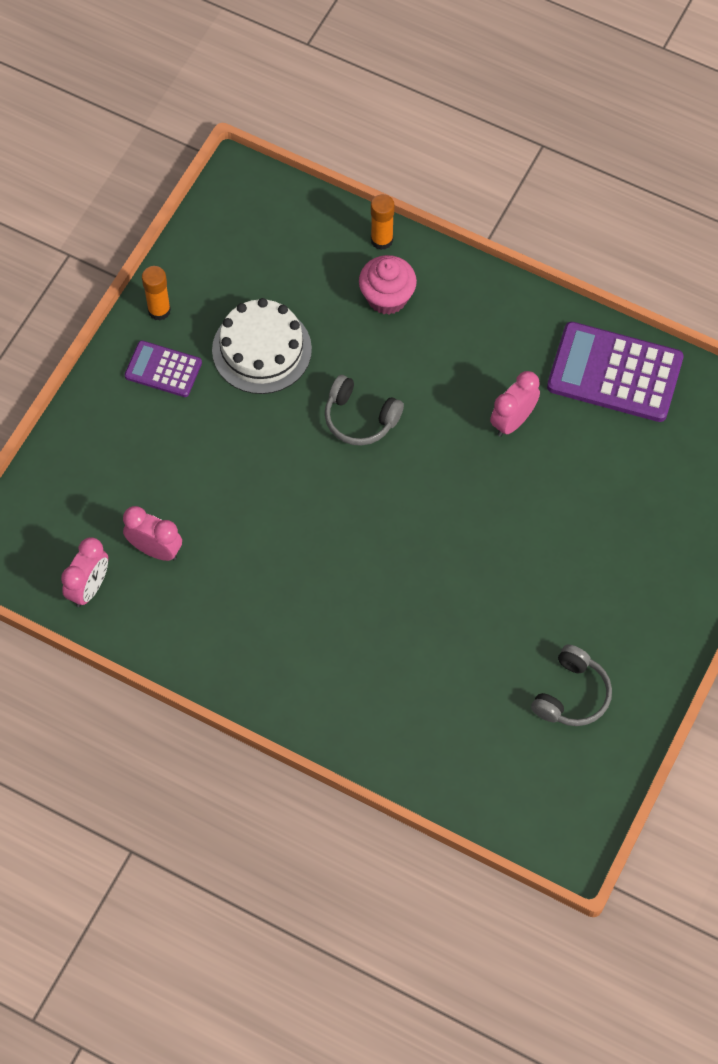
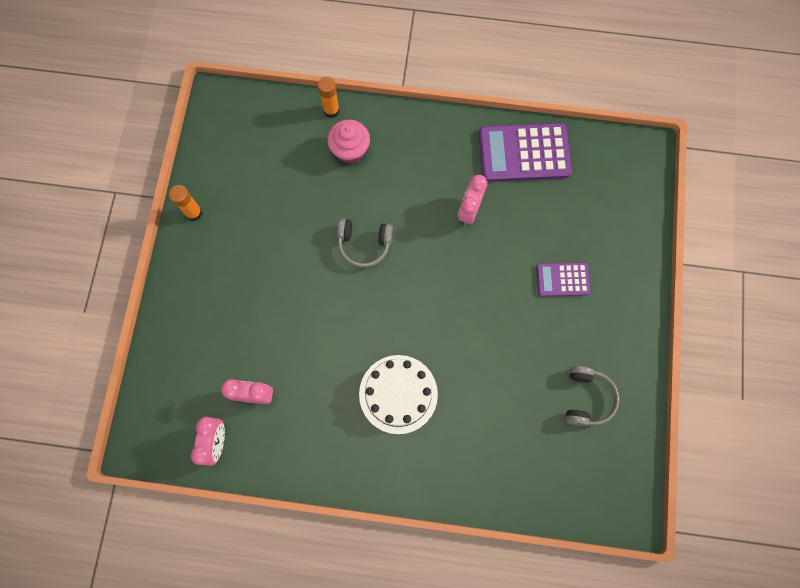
camera: 20 degrees left, 10 degrees up
purple calculator [125,340,202,397] -> purple calculator moved to [536,262,590,297]
white cake [212,298,312,394] -> white cake moved to [359,355,438,434]

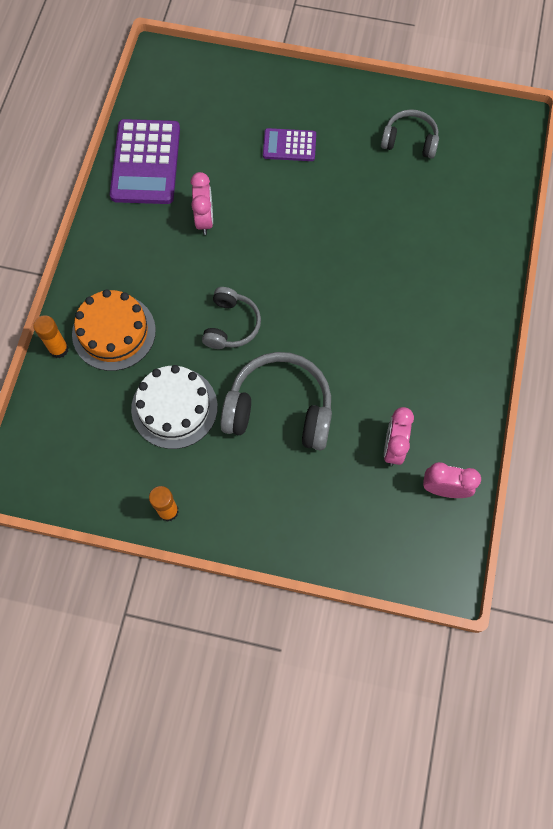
camera: 85 degrees left, 5 degrees down
pink cupcake [327,120,370,164] -> orange cake [72,289,156,371]
white cake [359,355,438,434] -> white cake moved to [131,365,218,449]
pink clock [458,175,487,225] -> pink clock turned 120 degrees counterclockwise [191,172,213,235]
purple calculator [536,262,590,297] -> purple calculator turned 90 degrees clockwise [263,128,316,161]
none -> grey headphones [220,352,332,450]

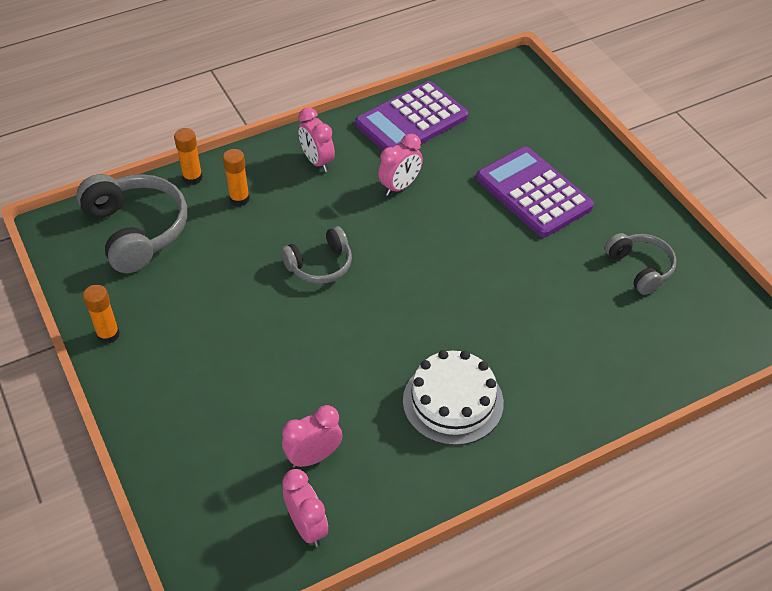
camera: 50 degrees right, 20 degrees down
orange cake [72,289,156,371] -> orange glue stick [223,149,250,206]
white cake [131,365,218,449] -> white cake moved to [403,350,504,445]
grey headphones [220,352,332,450] -> grey headphones moved to [76,174,187,273]
purple calculator [263,128,316,161] -> purple calculator [476,147,594,237], size x1.80
none -> pink clock [298,107,335,172]

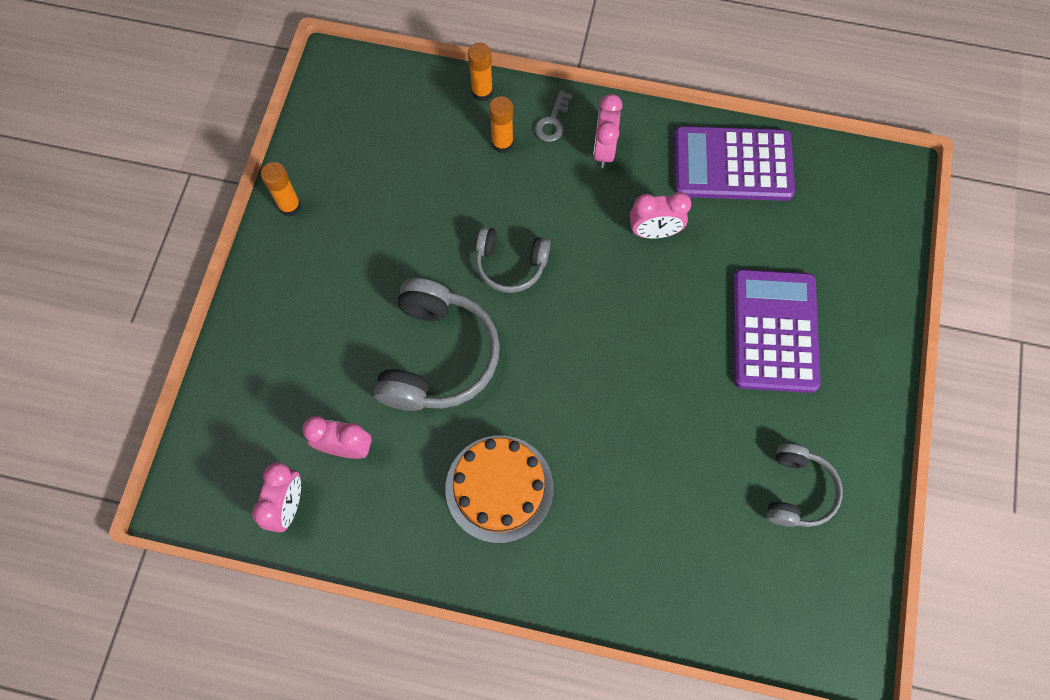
camera: 40 degrees right, 20 degrees up
grey headphones [76,174,187,273] -> grey headphones moved to [374,278,500,411]
white cake [403,350,504,445] -> orange cake [445,435,554,543]
none -> grey key [535,90,573,142]

